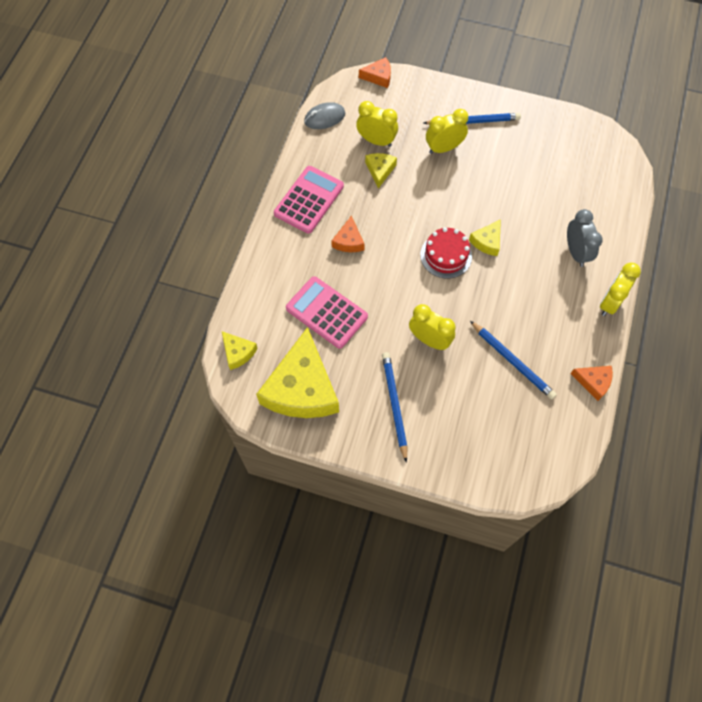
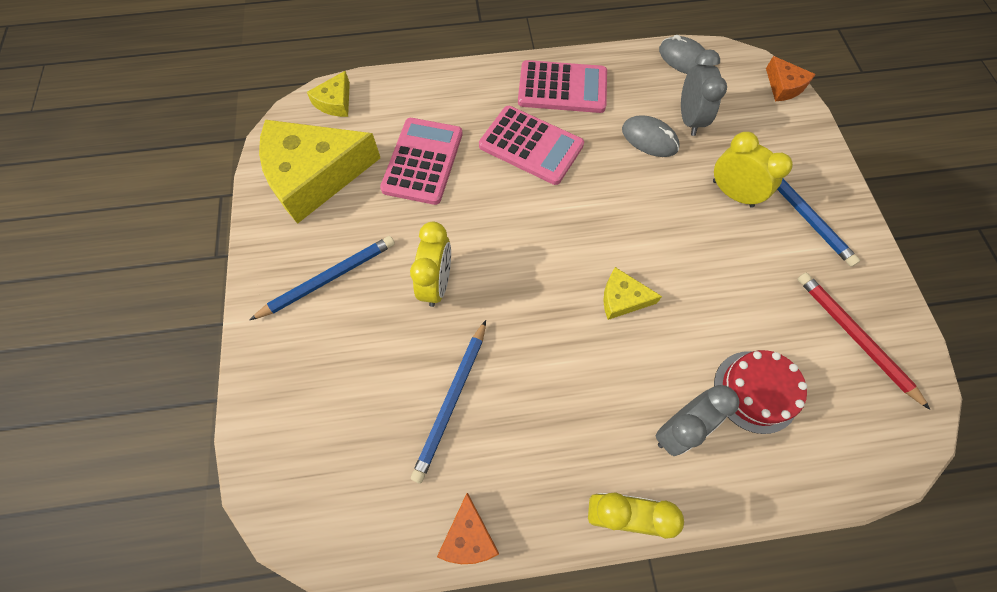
camera: 65 degrees right, 0 degrees up
orange cheese [331,216,365,252] -> pink calculator [479,106,584,185]
yellow clock [356,101,398,147] -> grey clock [681,50,727,136]
yellow cheese [365,153,397,188] -> grey mouse [622,115,680,157]
red cake [420,227,472,278] -> red cake moved to [714,350,807,434]
none -> red pencil [798,273,930,410]

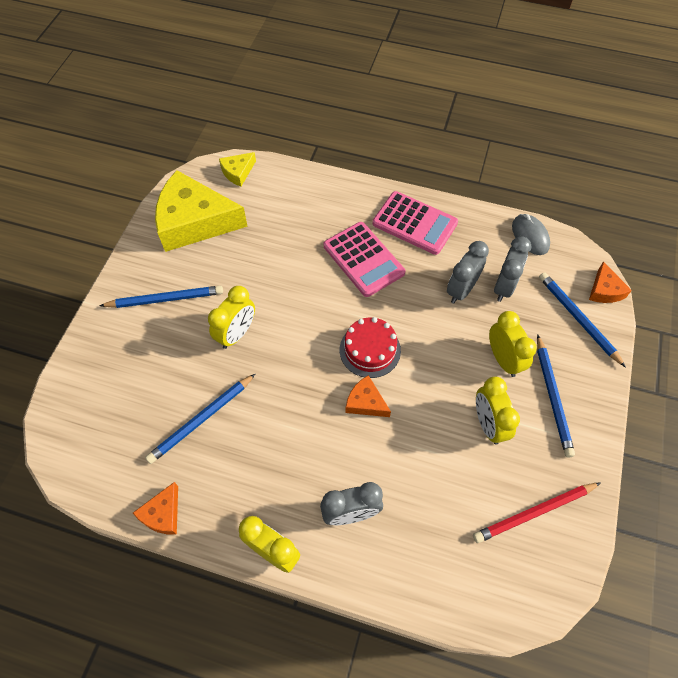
camera: 25 degrees right, 5 degrees down
pink calculator [380,118,463,205] -> none
yellow cheese [603,267,662,320] -> orange cheese [345,375,391,417]
grey mouse [622,115,680,157] -> grey clock [447,241,489,304]
red cake [714,350,807,434] -> red cake moved to [340,317,401,378]
red pencil [798,273,930,410] -> red pencil turned 105 degrees counterclockwise [473,482,601,543]
none -> yellow clock [476,377,520,444]
none -> blue pencil [539,272,626,367]

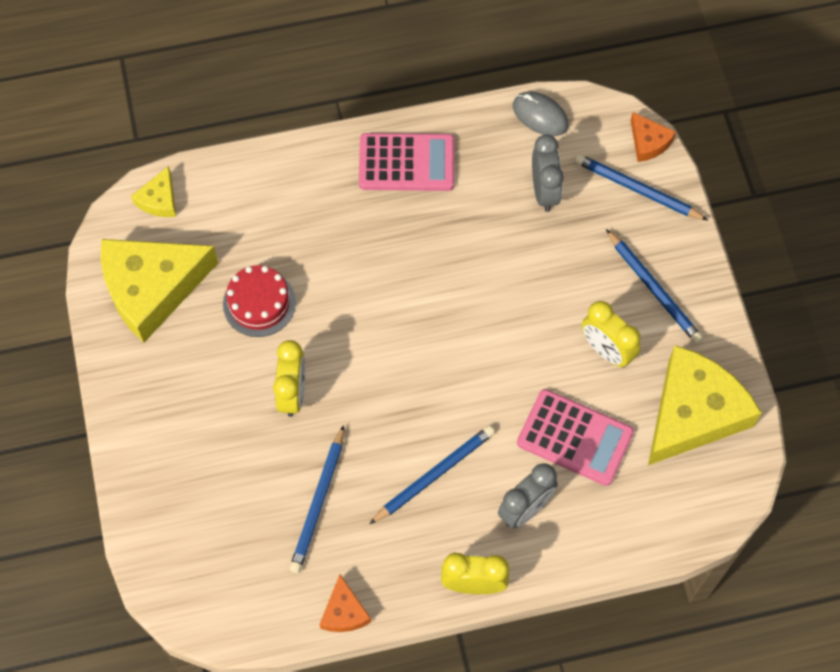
camera: 30 degrees left, 5 degrees up
blue pencil [99,285,223,308] -> blue pencil moved to [369,426,495,524]
pink calculator [324,222,405,297] -> pink calculator moved to [517,389,634,486]
red cake [340,317,401,378] -> red cake moved to [223,265,296,337]
orange cheese [345,375,391,417] -> none
grey clock [447,241,489,304] -> none
red pencil [473,482,601,543] -> yellow cheese [648,345,762,465]
yellow clock [489,311,537,377] -> none

